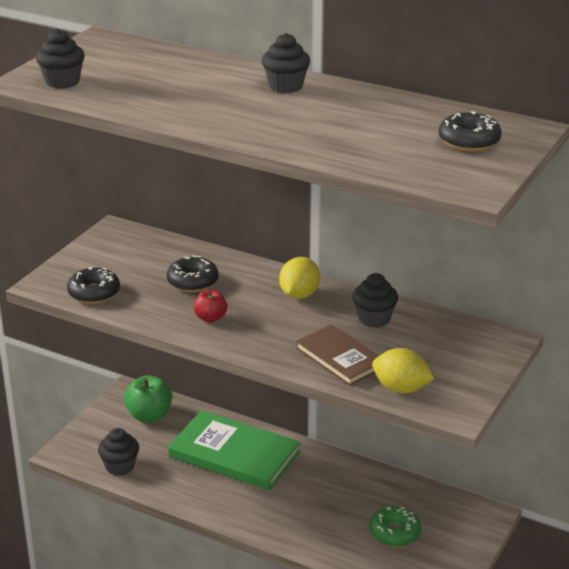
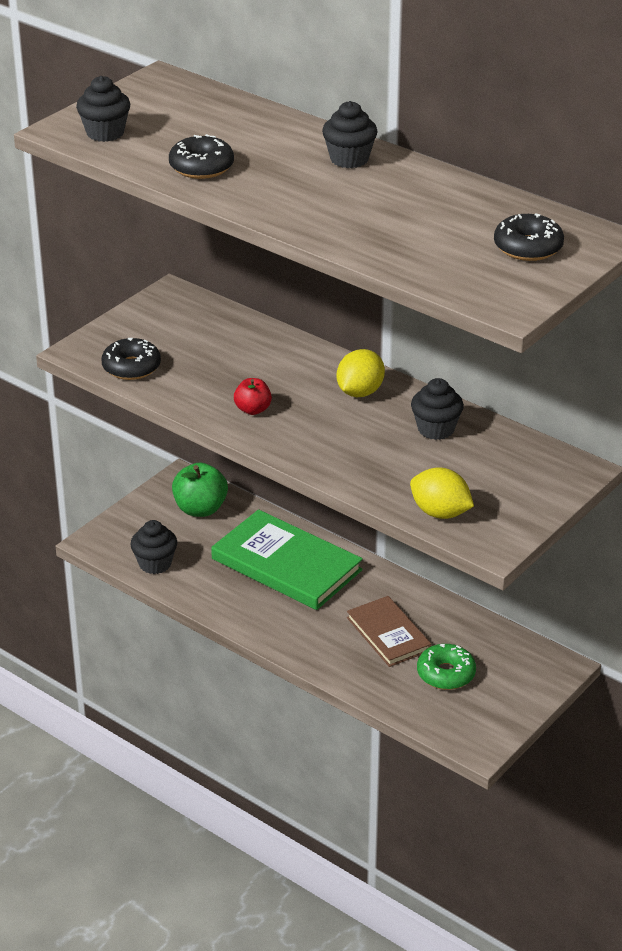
camera: 10 degrees right, 5 degrees up
black donut [167,255,219,292] -> black donut moved to [169,134,234,179]
brown book [296,324,379,386] -> brown book moved to [347,596,432,667]

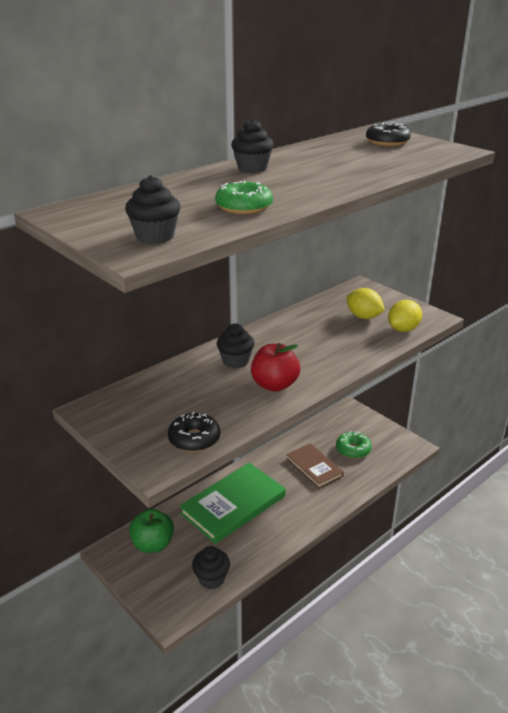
camera: 80 degrees left, 5 degrees down
black donut [169,134,234,179] -> green donut [215,181,273,214]
red apple [234,378,272,415] -> red apple [251,343,300,392], size x1.68
yellow lemon [337,349,385,397] -> yellow lemon moved to [346,288,385,319]
brown book [347,596,432,667] -> brown book turned 75 degrees clockwise [286,443,344,488]
black cupcake [411,378,464,440] -> black cupcake moved to [217,323,254,368]

